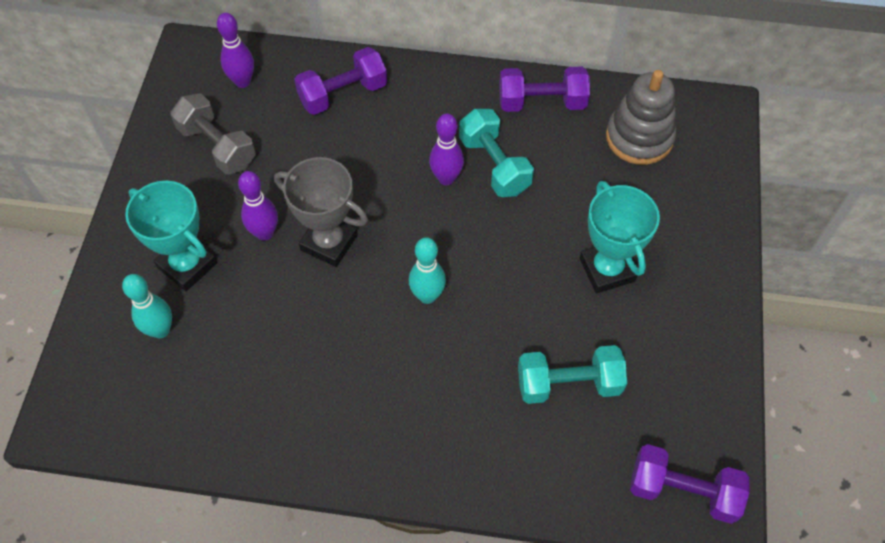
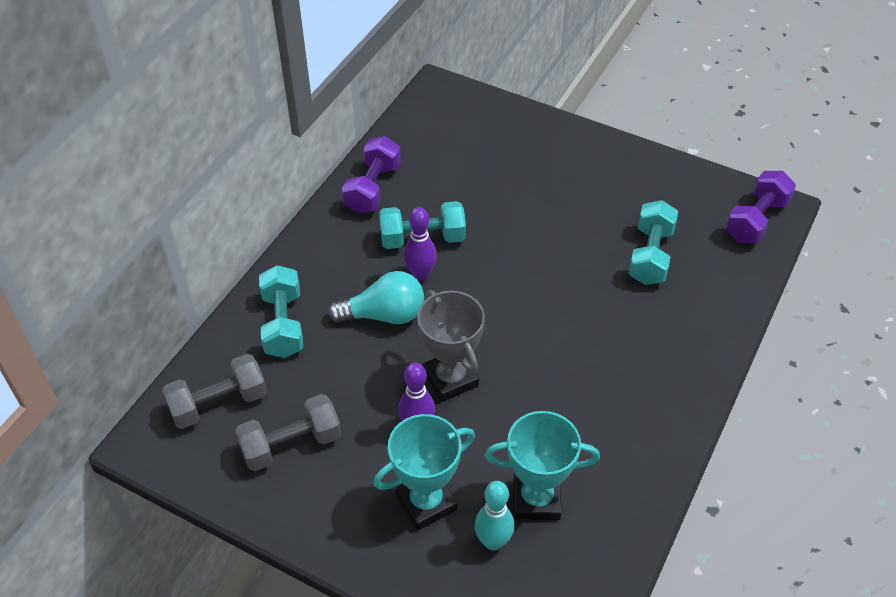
camera: 70 degrees left, 10 degrees down
purple bowling pin [217,13,254,88] -> grey dumbbell [162,354,267,429]
grey trophy [274,157,368,267] -> grey trophy turned 75 degrees counterclockwise [417,290,485,402]
purple dumbbell [294,47,387,115] -> turquoise dumbbell [259,265,303,358]
turquoise bowling pin [409,237,446,304] -> none
turquoise trophy [580,181,660,293] -> turquoise trophy moved to [485,411,600,520]
grey stacking toy [606,70,676,165] -> none
none -> turquoise light bulb [328,271,424,324]

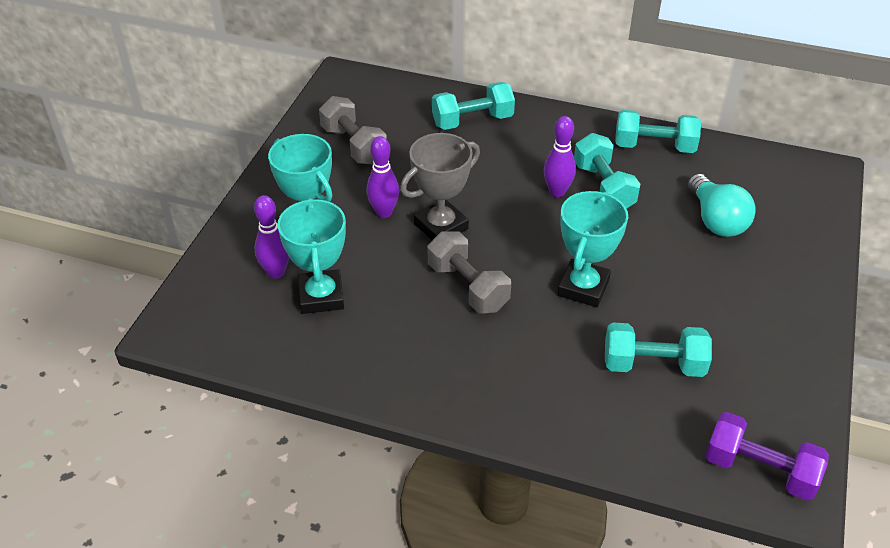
camera: 80 degrees right, 5 degrees down
grey dumbbell [162,354,267,429] -> grey dumbbell moved to [427,231,511,313]
turquoise light bulb [328,271,424,324] -> turquoise light bulb moved to [688,174,756,237]
purple dumbbell [342,136,401,214] -> turquoise dumbbell [615,110,701,153]
turquoise bowling pin [475,481,514,551] -> purple bowling pin [254,195,289,279]
none -> turquoise trophy [557,191,628,307]

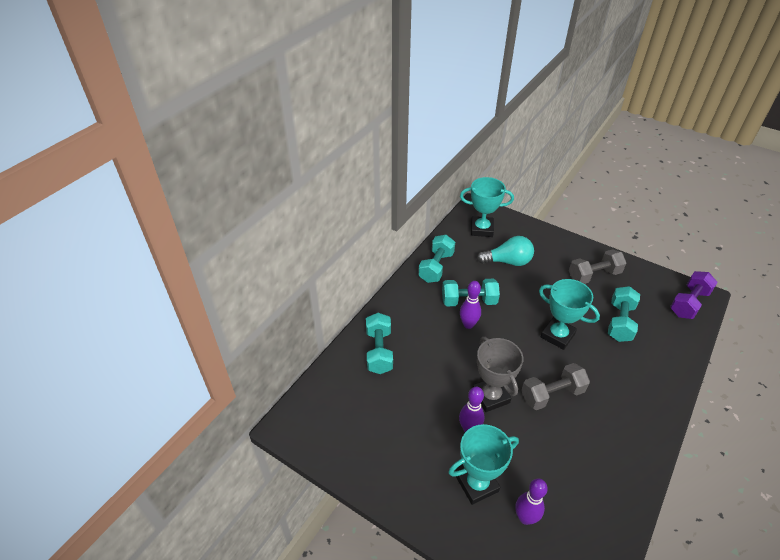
camera: 75 degrees left, 0 degrees up
turquoise trophy [277,198,346,314] -> turquoise trophy moved to [460,177,514,237]
grey dumbbell [319,96,387,164] -> grey dumbbell moved to [569,249,626,284]

